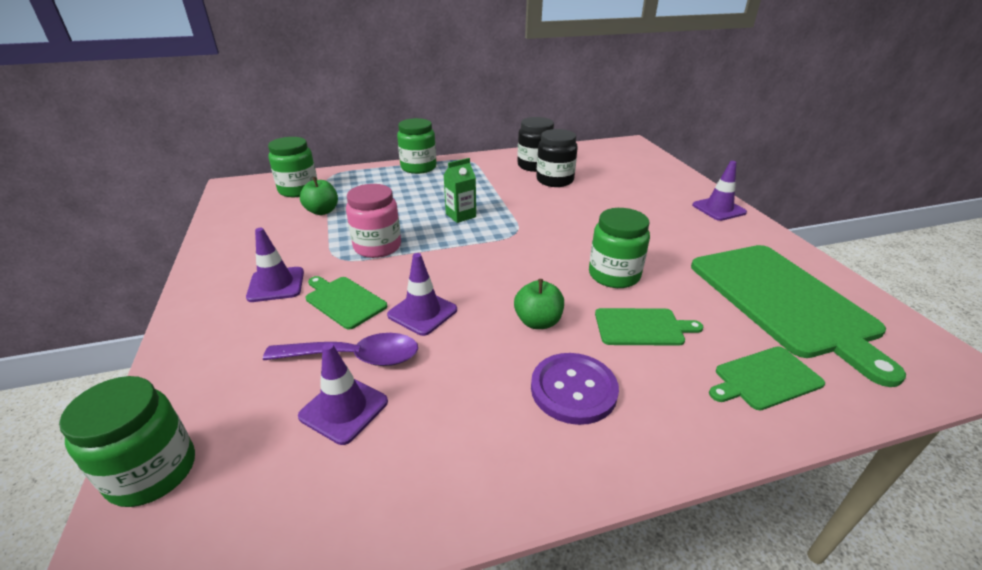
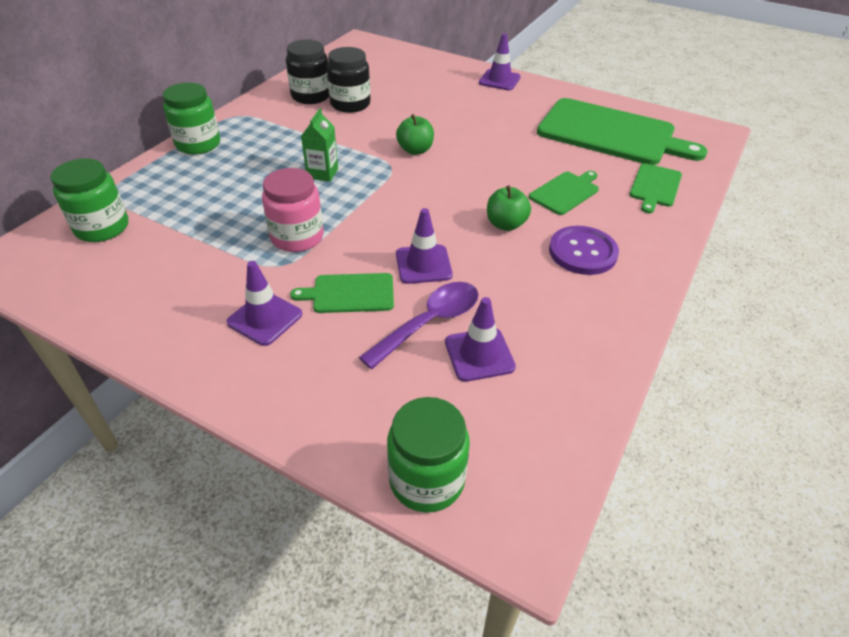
camera: 45 degrees left, 10 degrees up
green apple [300,177,338,215] -> green apple moved to [396,114,434,155]
green jar [589,208,650,288] -> none

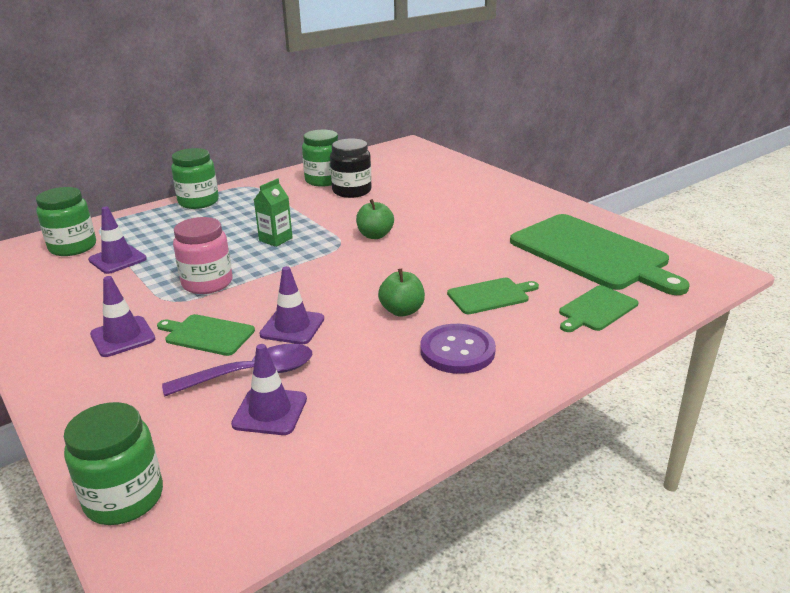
camera: 25 degrees right, 15 degrees down
black jar [286,40,329,104] -> green jar [302,130,338,187]
purple traffic cone [479,33,520,90] -> purple traffic cone moved to [88,206,147,274]

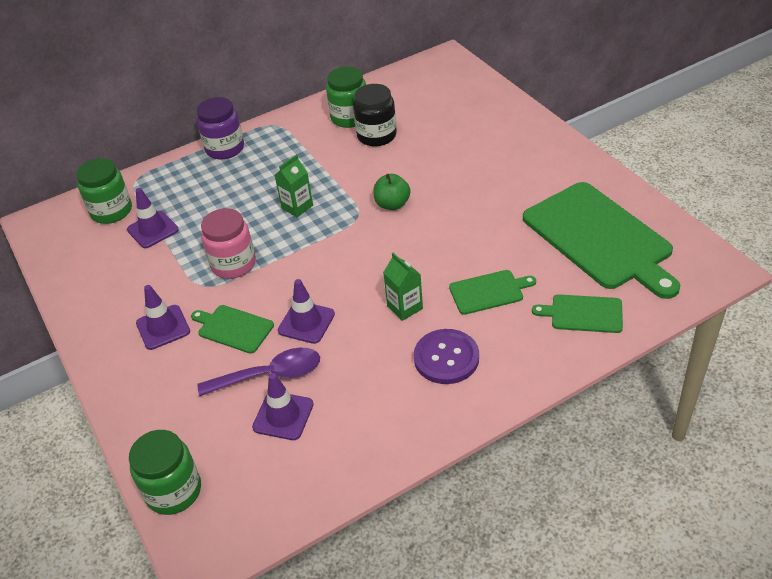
camera: 10 degrees right, 15 degrees up
green jar [171,148,219,209] -> purple jar [196,97,244,160]
green apple [378,268,425,317] -> green carton [383,253,423,321]
green cutting board [559,285,639,332] -> green cutting board turned 45 degrees clockwise [532,294,623,333]

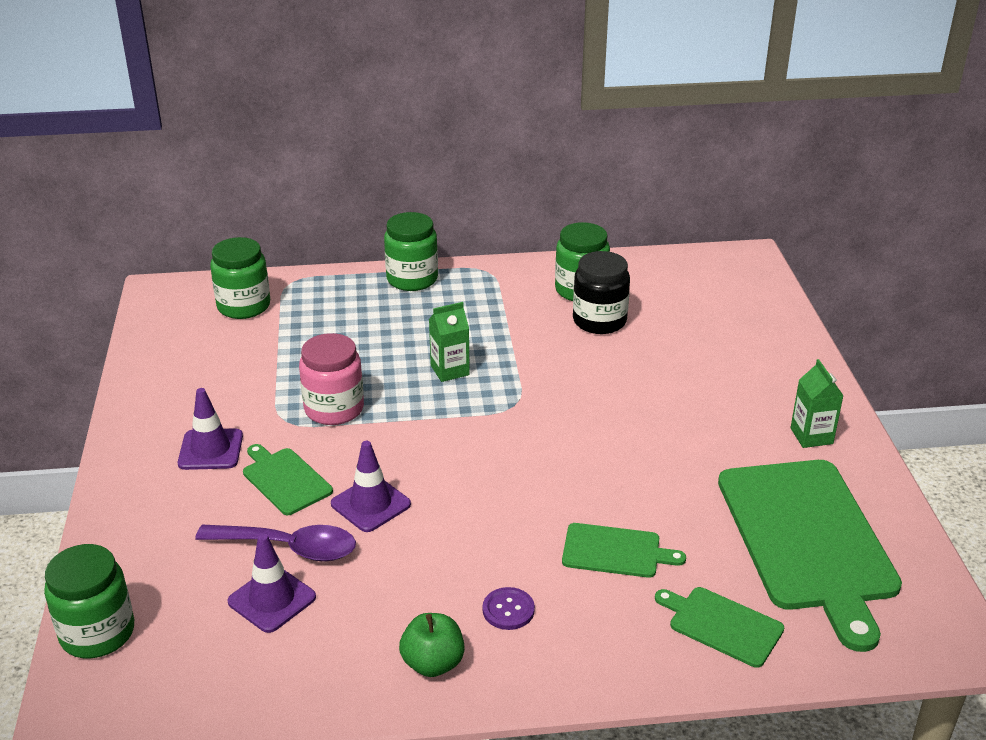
camera: 20 degrees right, 10 degrees down
purple traffic cone [127,188,179,248] -> none
purple jar [196,97,244,160] -> green jar [384,212,438,291]
green apple [374,174,411,210] -> green apple moved to [399,613,465,677]
green carton [383,253,423,321] -> green carton moved to [790,359,844,448]
purple button [414,329,479,384] -> purple button [483,587,535,630], size x0.57

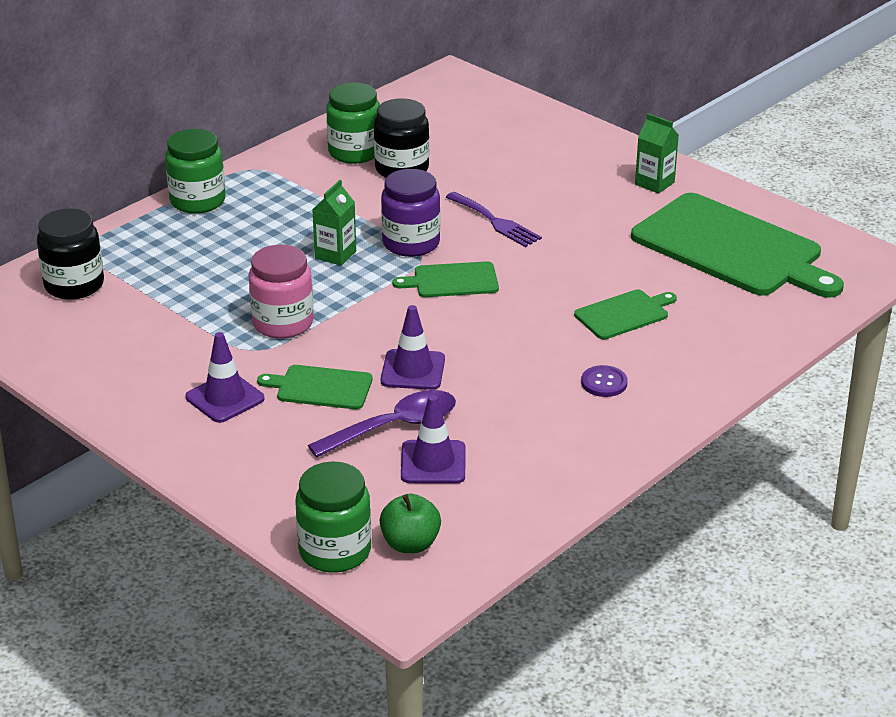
camera: 40 degrees left, 0 degrees up
green jar [210,237,270,319] -> black jar [37,208,104,300]
green apple [399,613,465,677] -> green apple moved to [380,494,441,553]
green cutting board [655,587,784,668] -> green cutting board moved to [392,261,499,297]
none -> purple jar [381,169,440,257]
none -> purple fork [446,192,542,247]

